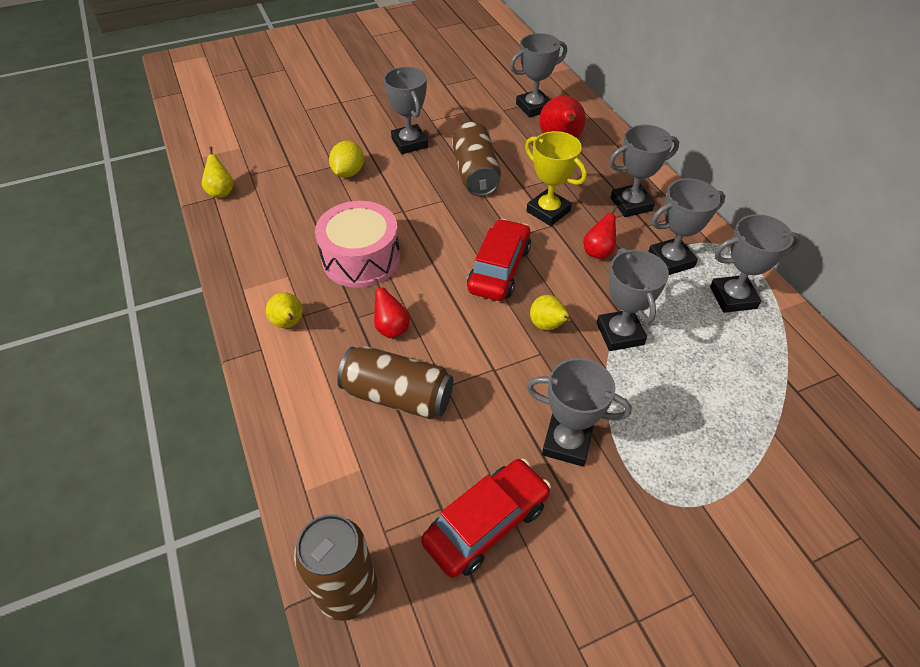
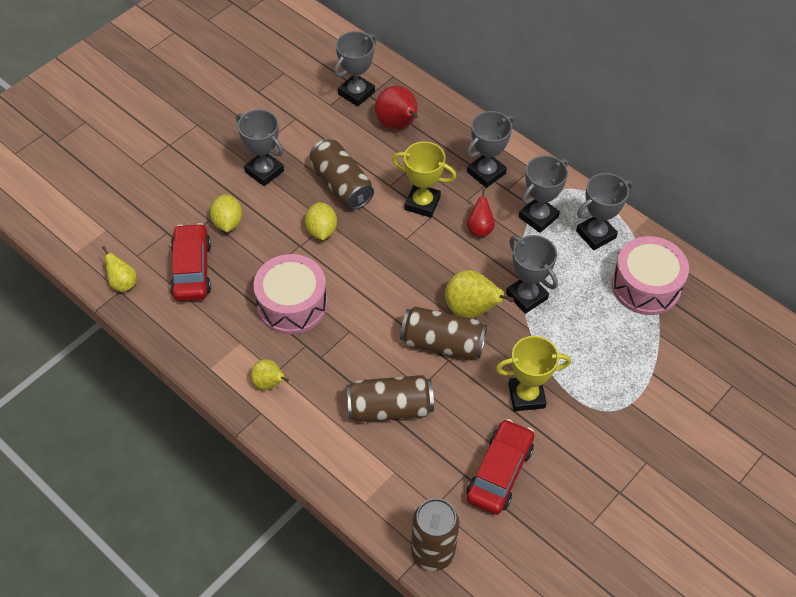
camera: 25 degrees left, 5 degrees up
red pear [374,278,410,338] -> none
red car [467,219,531,301] -> red car moved to [170,223,211,301]
grey trophy [527,358,632,467] -> yellow trophy [496,336,571,411]
yellow pear [530,295,573,330] -> yellow pear [445,270,514,318], size x1.65
none -> yellow lemon [305,202,337,240]
none -> brown can [400,306,487,359]
none -> pink drum [611,236,689,315]

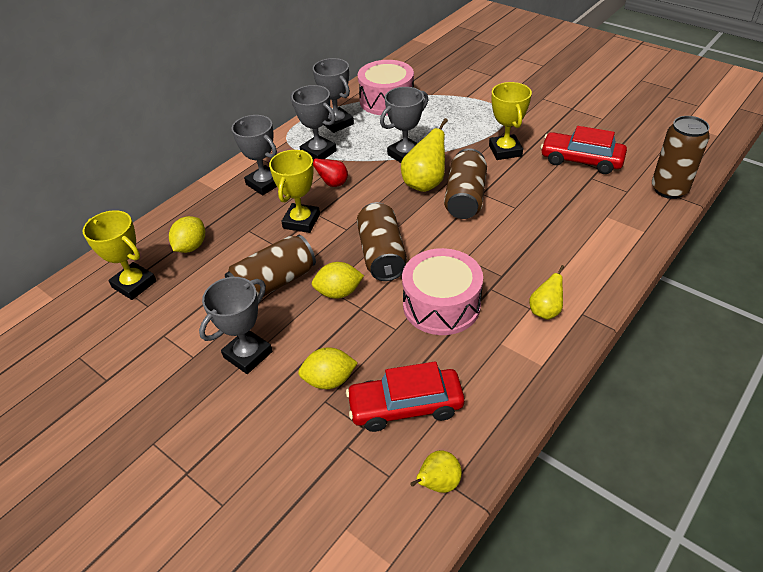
camera: 90 degrees left, 10 degrees down
grey trophy [334,31,377,106] -> yellow trophy [83,210,156,300]
brown can [346,375,434,422] -> brown can moved to [357,202,407,281]
red pear [375,86,418,130] -> yellow lemon [169,216,205,253]

